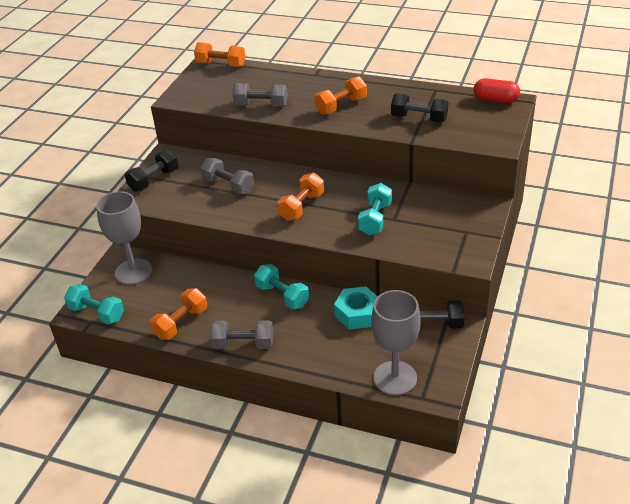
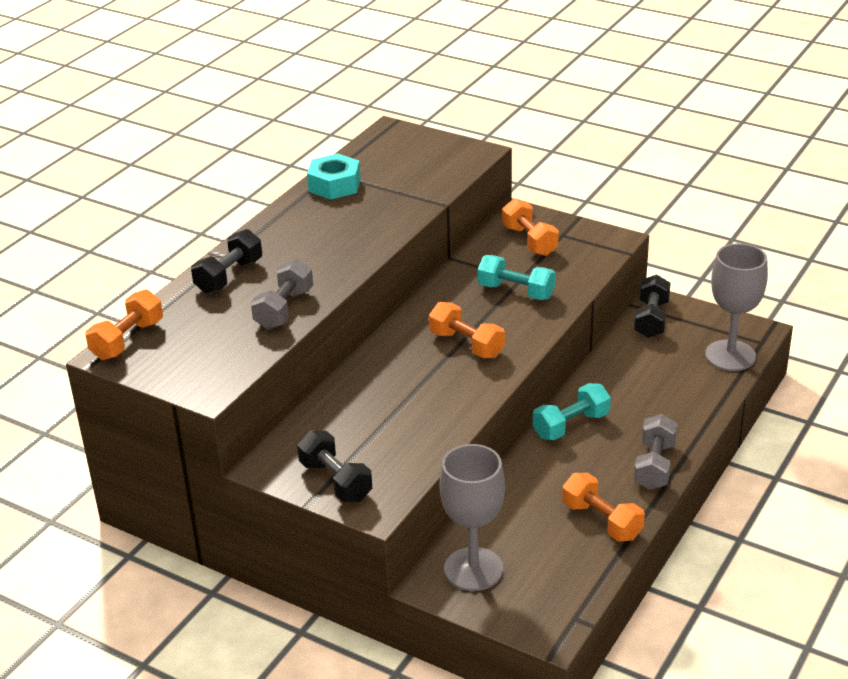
camera: 80 degrees left, 5 degrees down
turquoise dumbbell [64,284,124,324] -> none
grey dumbbell [201,158,254,195] -> none
orange dumbbell [314,76,367,115] -> orange dumbbell moved to [502,198,559,256]
turquoise nut [334,287,378,329] -> turquoise nut moved to [307,153,361,200]
black dumbbell [391,93,449,123] -> black dumbbell moved to [191,229,262,294]
red capsule [474,78,520,103] -> none

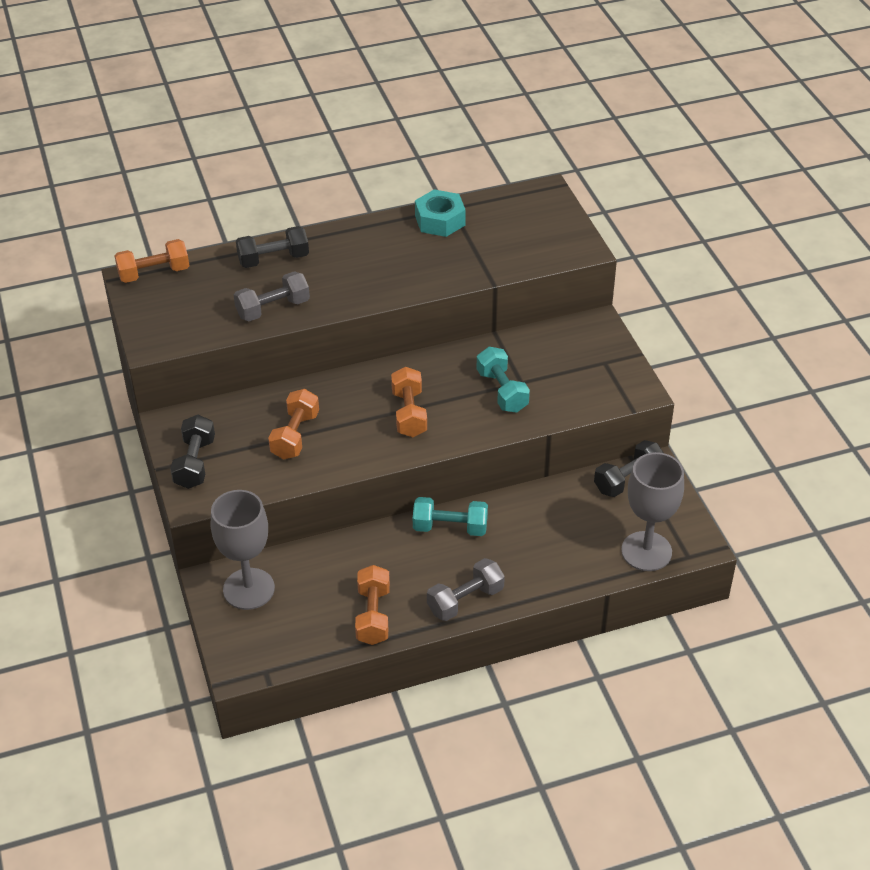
camera: 40 degrees right, 10 degrees up
orange dumbbell [502,198,559,256] -> orange dumbbell moved to [268,389,319,460]

